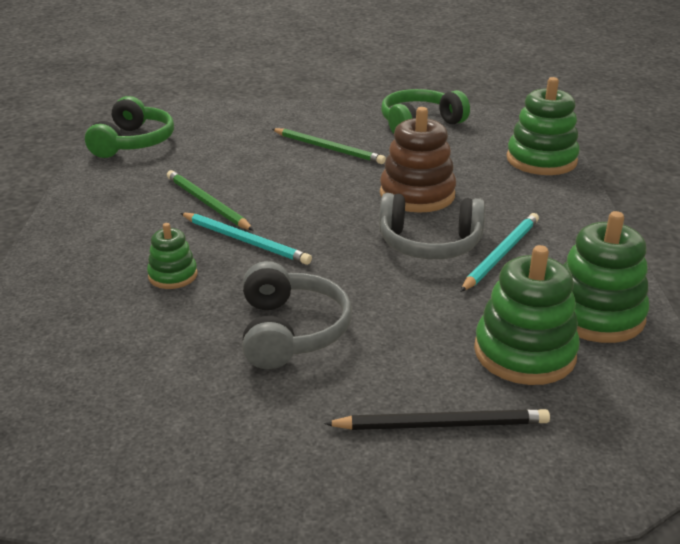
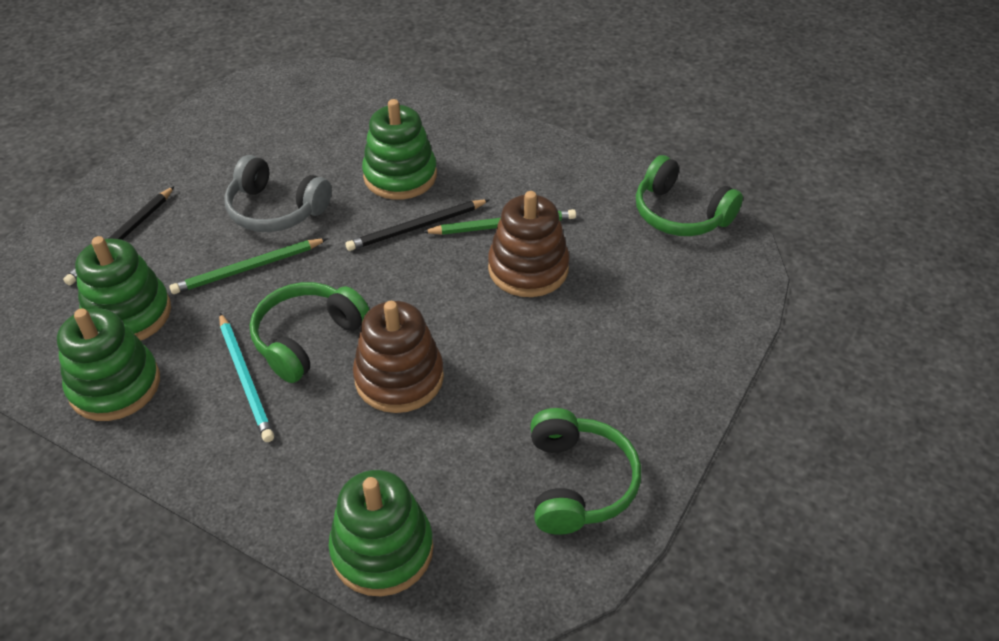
camera: 120 degrees right, 15 degrees up
green stacking toy [147,223,198,289] -> green stacking toy [362,99,437,200], size x1.81
turquoise pencil [180,213,312,265] -> black pencil [346,199,489,251]
green pencil [272,128,386,164] -> green pencil moved to [169,238,327,294]
grey headphones [379,193,485,259] -> green headphones [250,282,369,383]
none -> brown stacking toy [488,191,570,297]

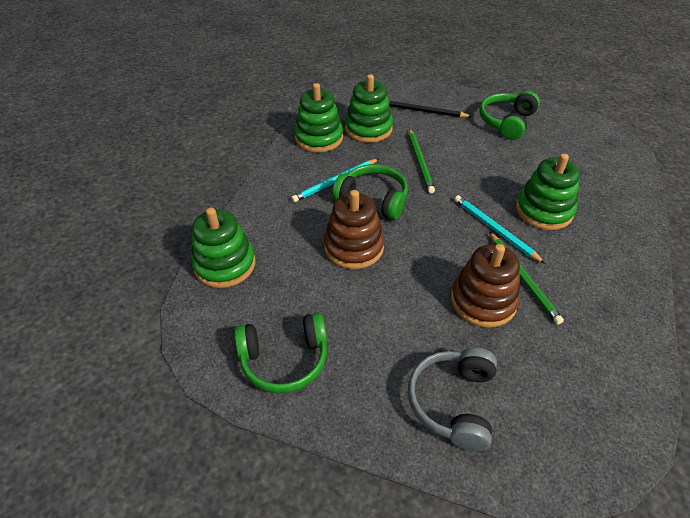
camera: 80 degrees right, 0 degrees up
green pencil [169,238,327,294] -> green pencil turned 150 degrees counterclockwise [409,128,435,193]
grey headphones [224,155,332,232] -> grey headphones moved to [408,348,497,451]
black pencil [346,199,489,251] -> turquoise pencil [454,195,545,264]
green headphones [636,155,743,236] -> green headphones moved to [479,91,540,140]

